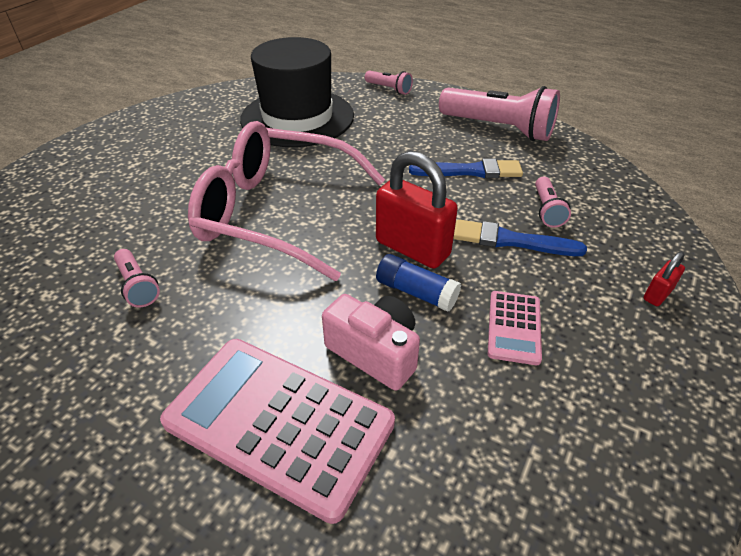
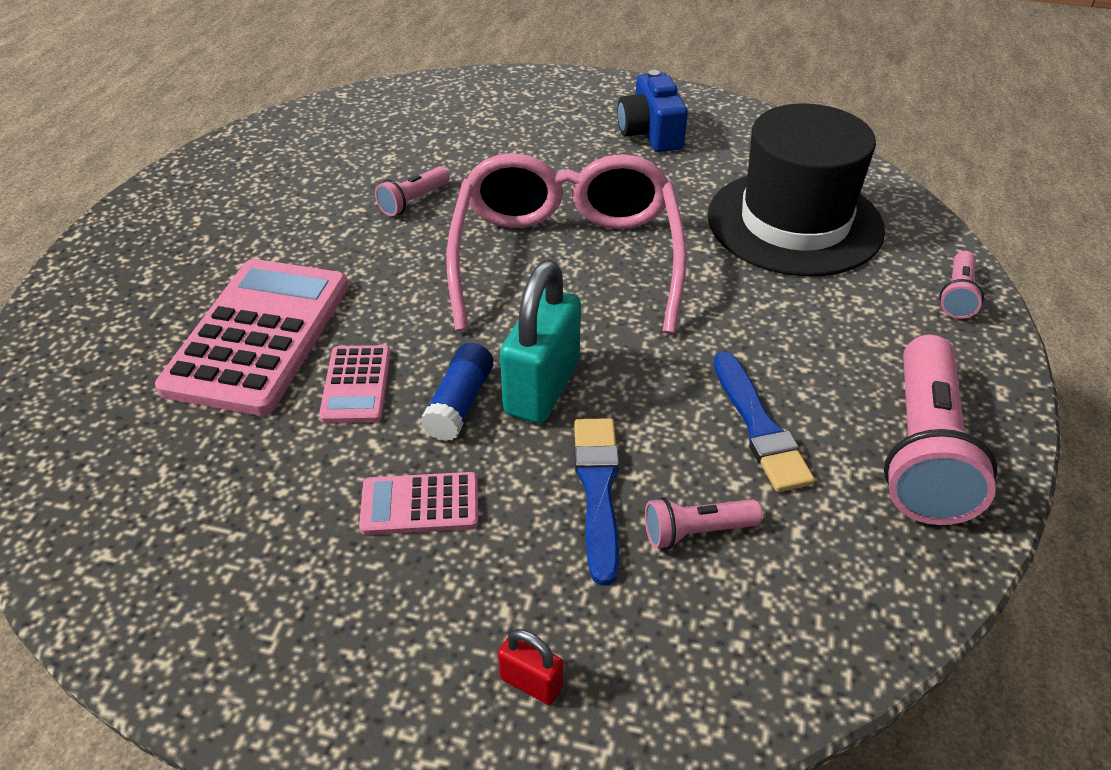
camera: 75 degrees right, 0 degrees up
pink camera [322,294,420,390] -> pink calculator [319,345,391,423]
red padlock [376,151,458,269] -> turquoise padlock [500,260,581,423]
none -> blue camera [617,70,688,152]

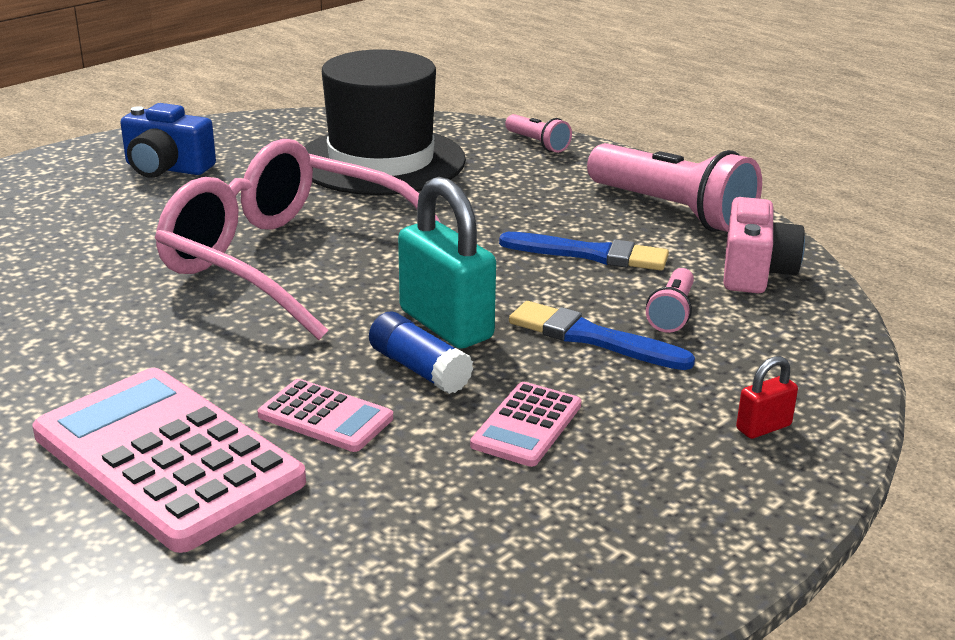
camera: 60 degrees left, 15 degrees down
pink flashlight [375,166,450,216] -> none
none -> pink camera [723,197,805,293]

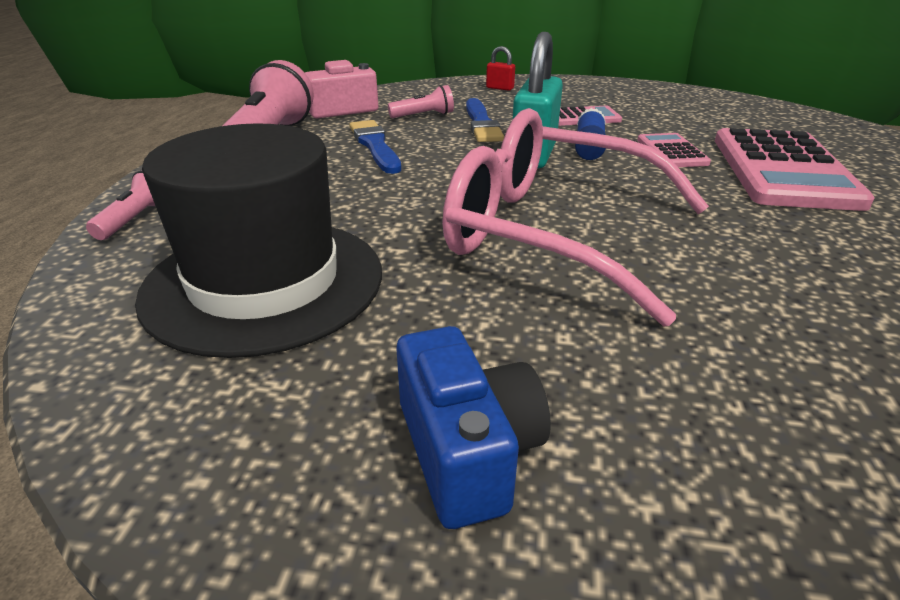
camera: 125 degrees left, 5 degrees up
pink glasses [155,139,441,340] -> pink glasses turned 120 degrees clockwise [442,108,709,327]

